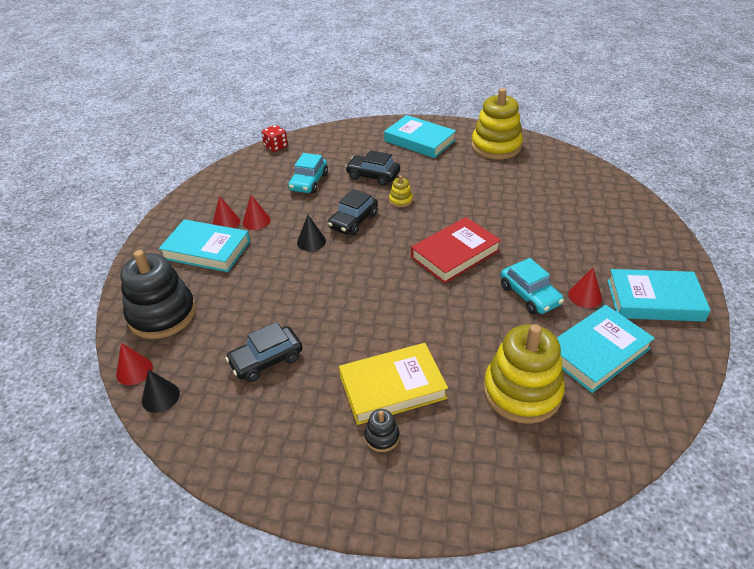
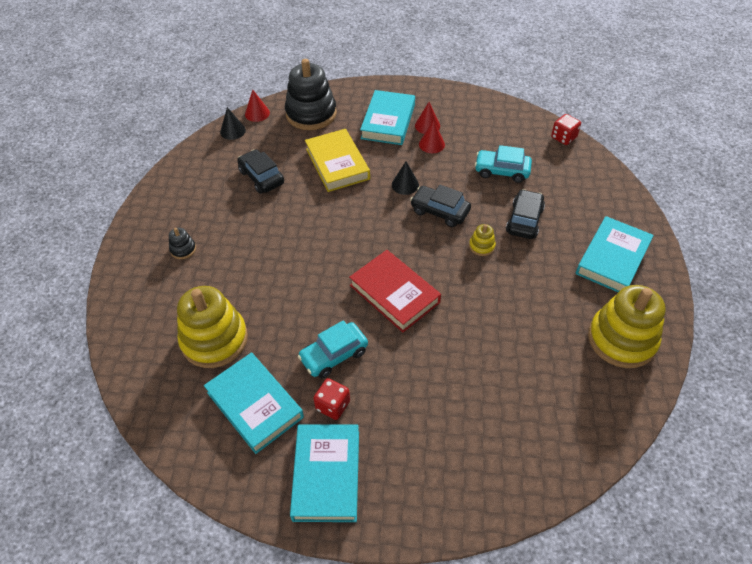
camera: 85 degrees right, 10 degrees up
yellow book [339,343,448,425] -> yellow book moved to [305,129,370,192]
red cone [568,268,602,308] -> red dice [313,378,350,420]

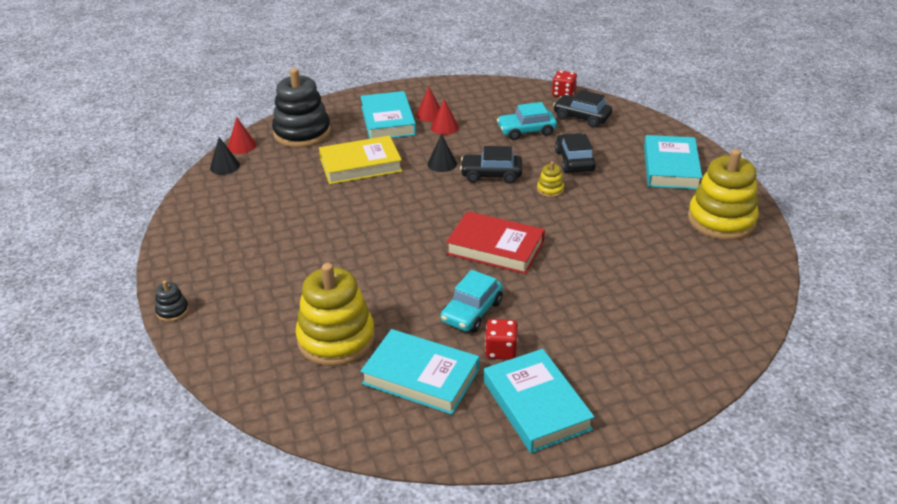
camera: 25 degrees left, 15 degrees down
black stacking toy [169,228,196,259] -> black stacking toy moved to [155,281,189,322]
black car [237,149,284,194] -> black car moved to [553,90,612,128]
yellow book [305,129,370,192] -> yellow book turned 60 degrees counterclockwise [319,136,402,184]

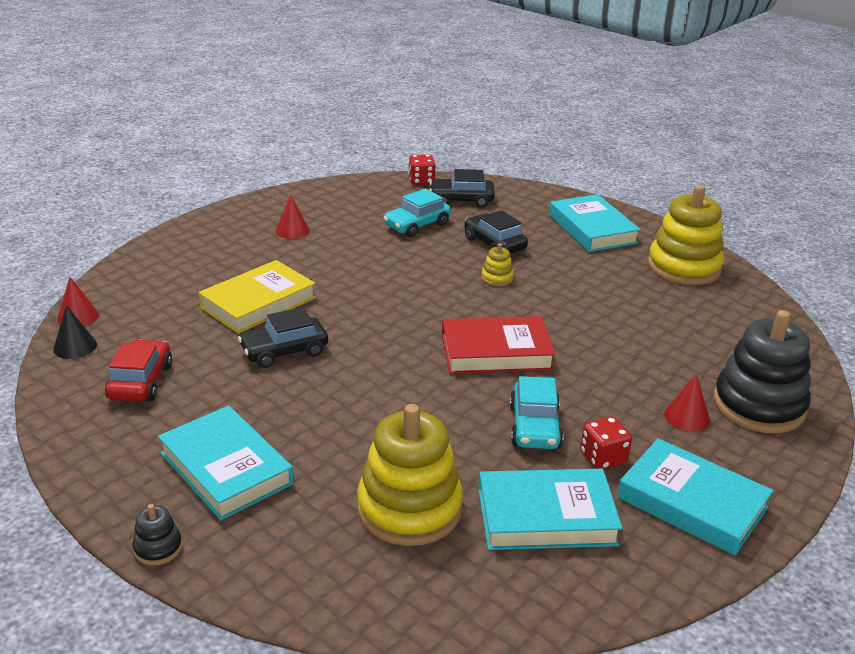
camera: 30 degrees left, 5 degrees down
black stacking toy [272,68,331,148] -> black stacking toy moved to [713,310,810,433]
turquoise book [360,91,416,139] -> turquoise book moved to [158,406,294,520]
black cone [427,134,457,172] -> none
red cone [431,99,459,135] -> red cone moved to [664,374,710,431]
black car [460,146,522,184] -> black car moved to [238,307,328,368]
none -> red car [105,339,172,402]

